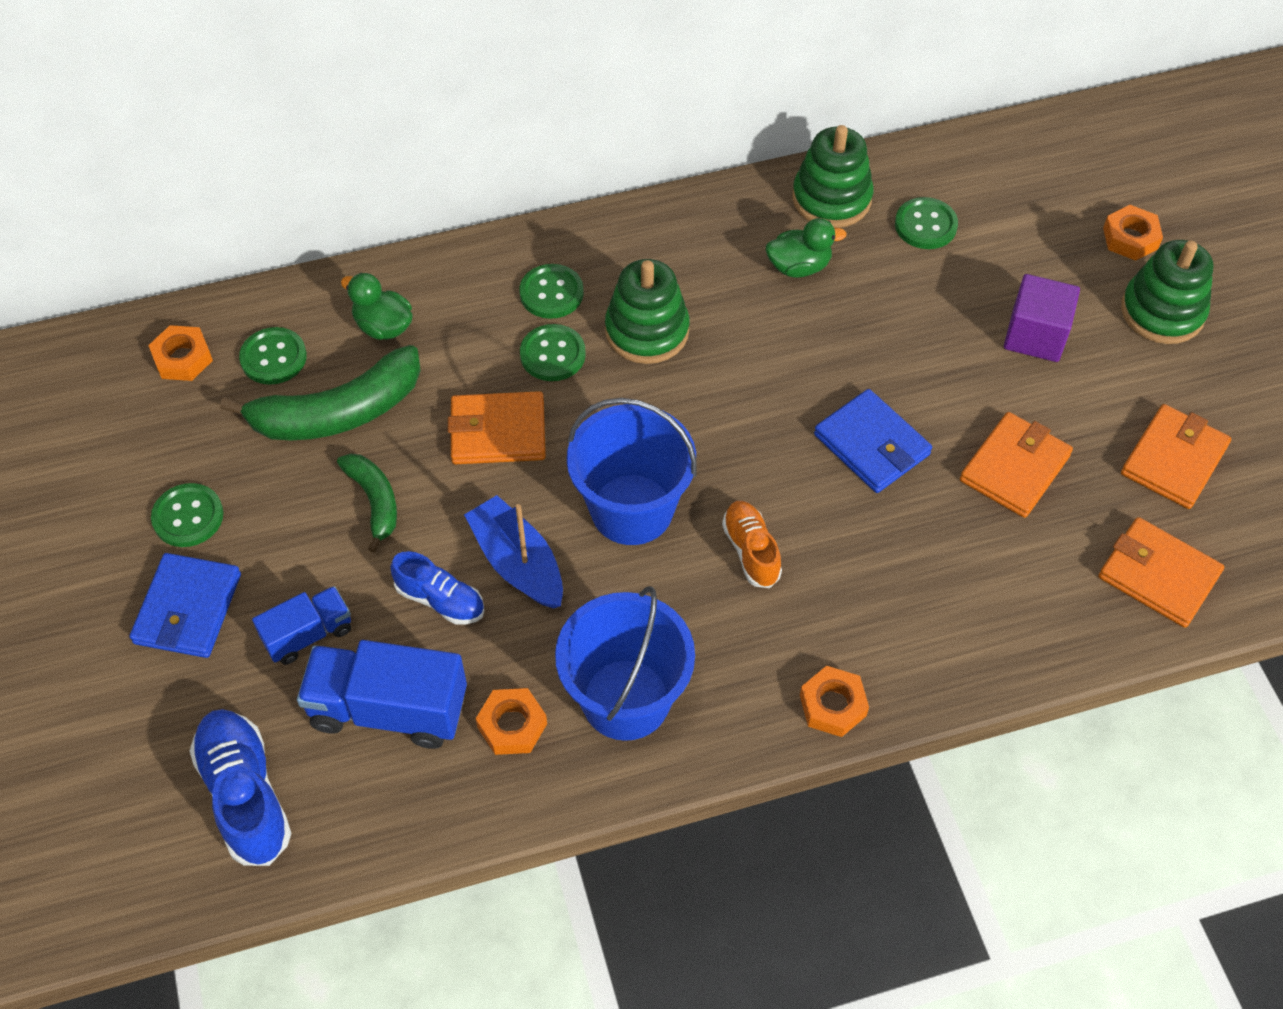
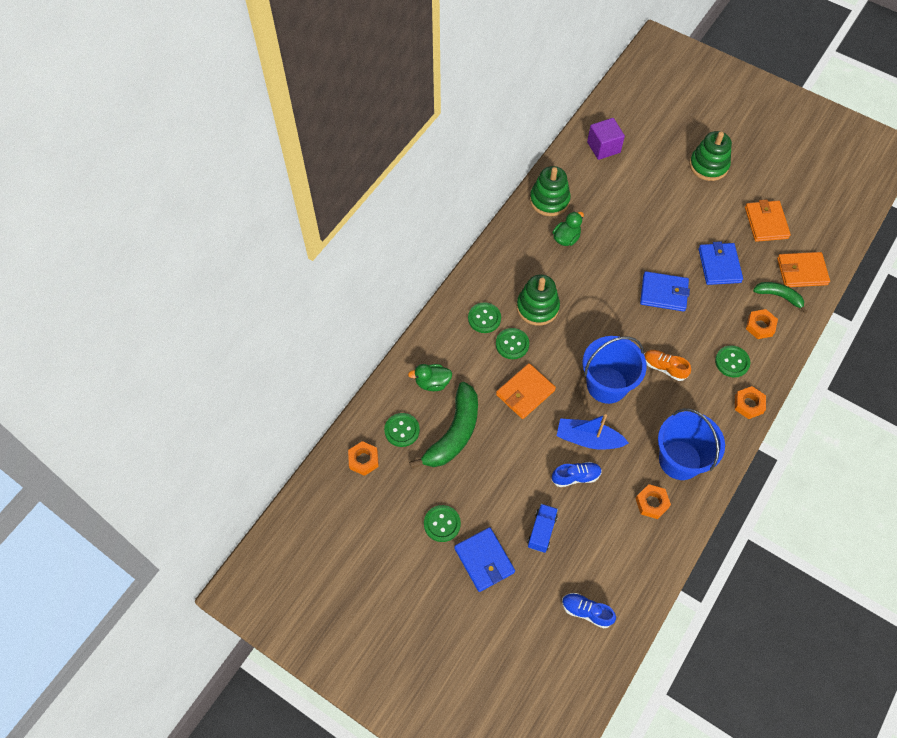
camera: 40 degrees left, 5 degrees up
blue shoe [190,709,292,866] -> blue shoe [562,593,616,628], size x0.63
blue truck [297,640,467,749] -> none
green banana [337,454,397,553] -> green banana moved to [753,282,807,314]
green button [895,197,958,249] -> green button moved to [715,346,750,378]
orange wallet [960,412,1073,518] -> blue wallet [699,241,743,285]
purple cube [1004,274,1080,362] -> purple cube moved to [587,118,625,160]
orange nut [1103,205,1163,261] -> orange nut moved to [746,309,778,339]

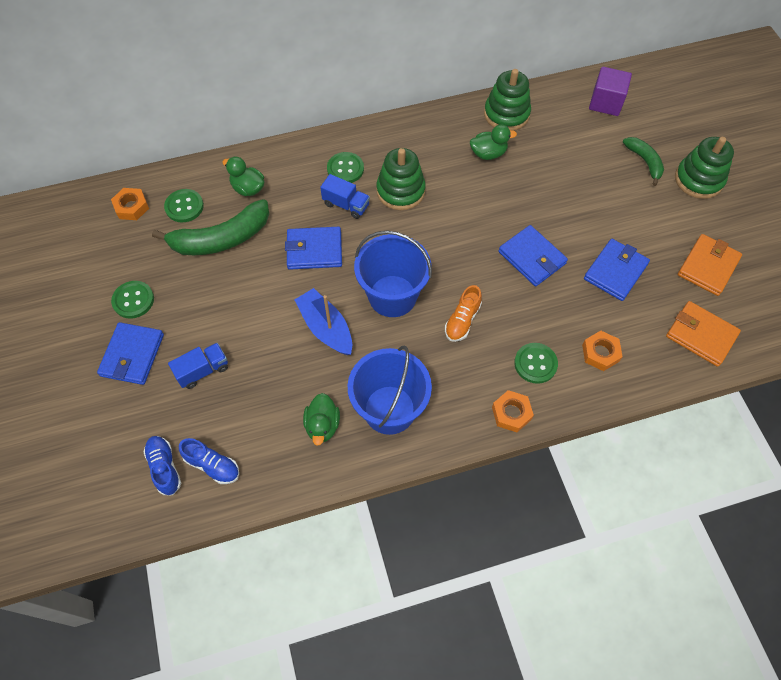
camera: 40 degrees right, 0 degrees up
green button [496,328,529,359] -> blue truck [320,174,370,219]
orange wallet [496,363,556,419] -> blue wallet [285,227,342,270]
blue shoe [552,462,602,487] -> blue shoe moved to [179,438,239,484]
orange nut [636,484,671,519] -> green duck [303,393,340,446]
orange shoe [644,350,691,381] -> orange shoe turned 135 degrees counterclockwise [445,285,482,342]
green banana [753,282,807,314] -> green banana moved to [623,137,664,186]

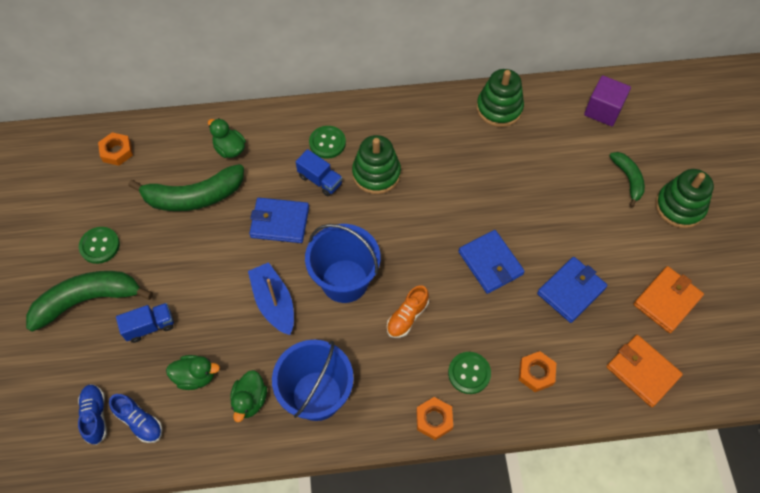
camera: 10 degrees right, 0 degrees up
blue wallet [97,322,164,385] -> green banana [26,271,153,332]
green button [164,189,204,222] -> none
green duck [470,125,517,160] -> green duck moved to [166,355,220,390]

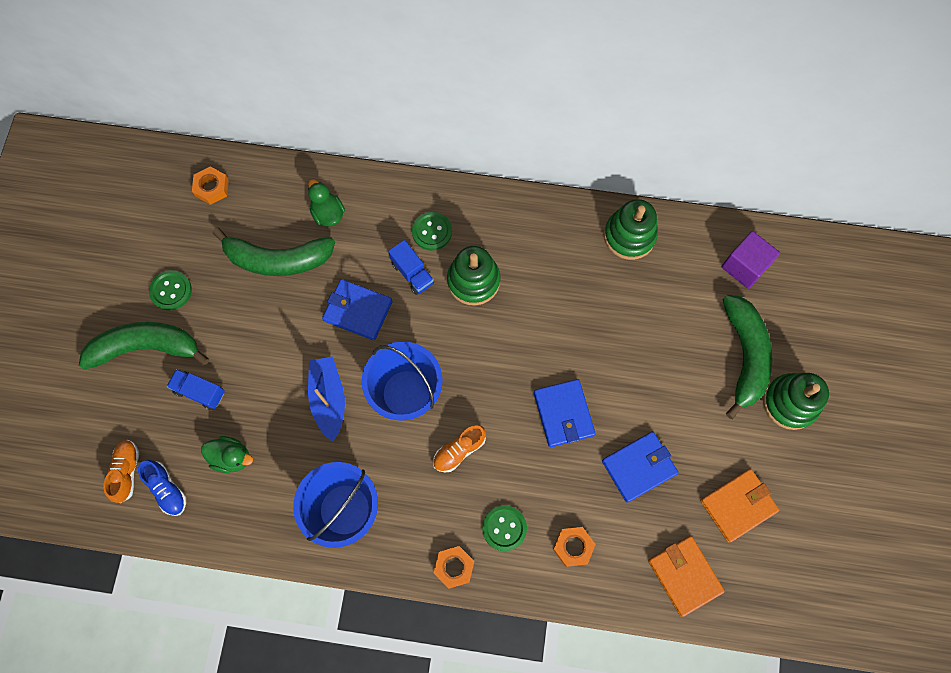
camera: 15 degrees right, 10 degrees up
blue shoe [78,384,107,445] -> orange shoe [104,440,139,503]
blue truck [116,303,174,343] -> blue truck turned 150 degrees counterclockwise [166,369,225,410]
green duck [230,370,267,422] -> none
green banana [610,152,645,207] -> green banana [723,295,772,419], size x1.77

